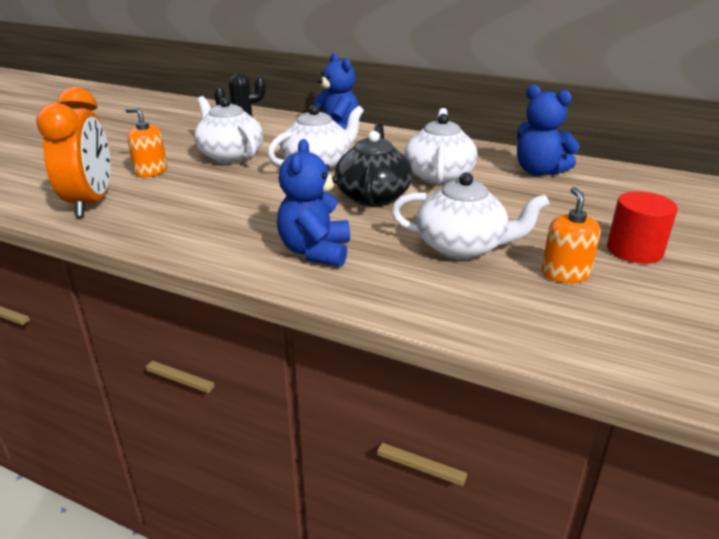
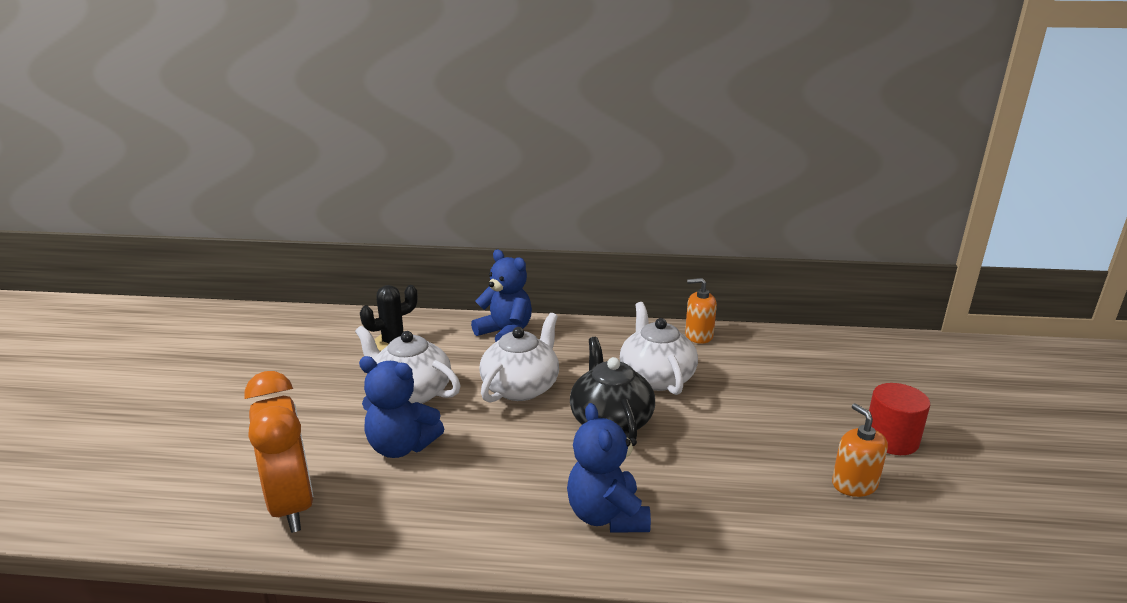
camera: 20 degrees left, 5 degrees down
orange soap dispenser [125,108,167,177] -> orange soap dispenser moved to [685,278,717,344]
white teapot [391,172,549,259] -> none
blue teddy bear [517,85,580,176] -> blue teddy bear moved to [359,356,444,458]

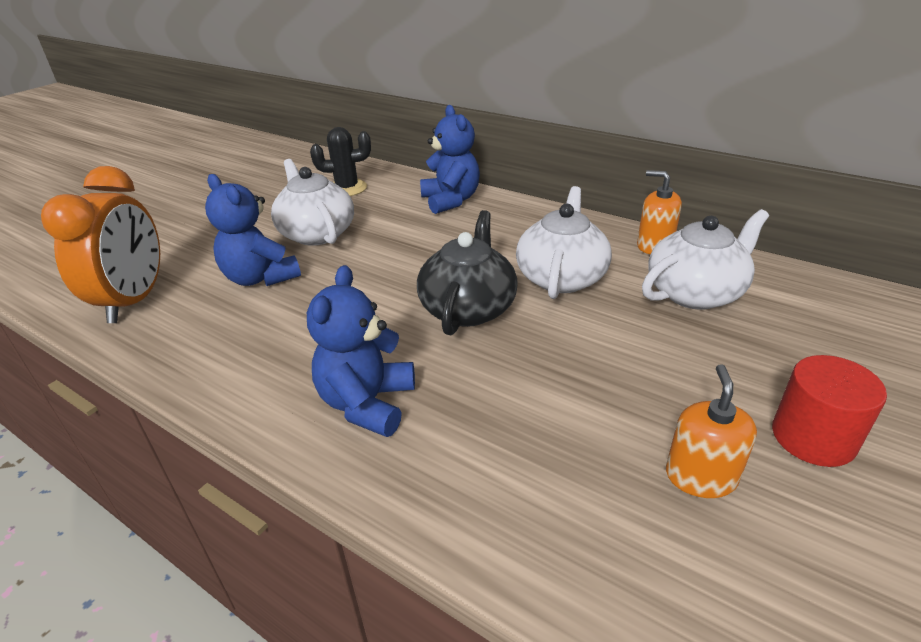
camera: 30 degrees right, 10 degrees up
white teapot [479,313,559,403] -> white teapot moved to [642,209,769,309]

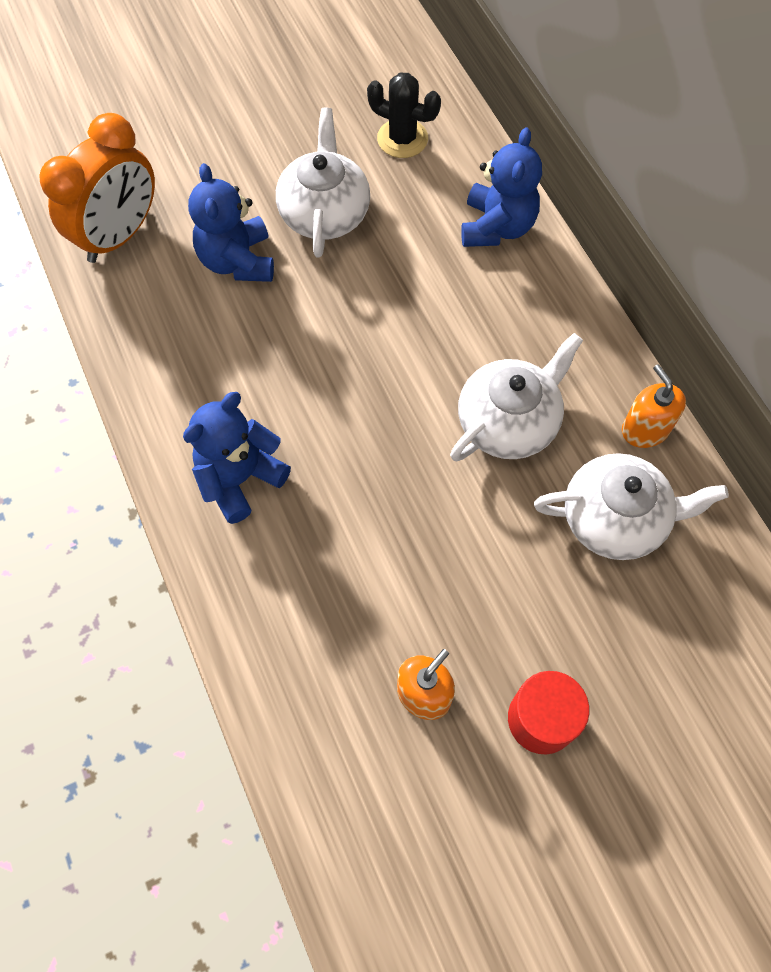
camera: 30 degrees right, 30 degrees up
black teapot [417,210,518,335] -> none

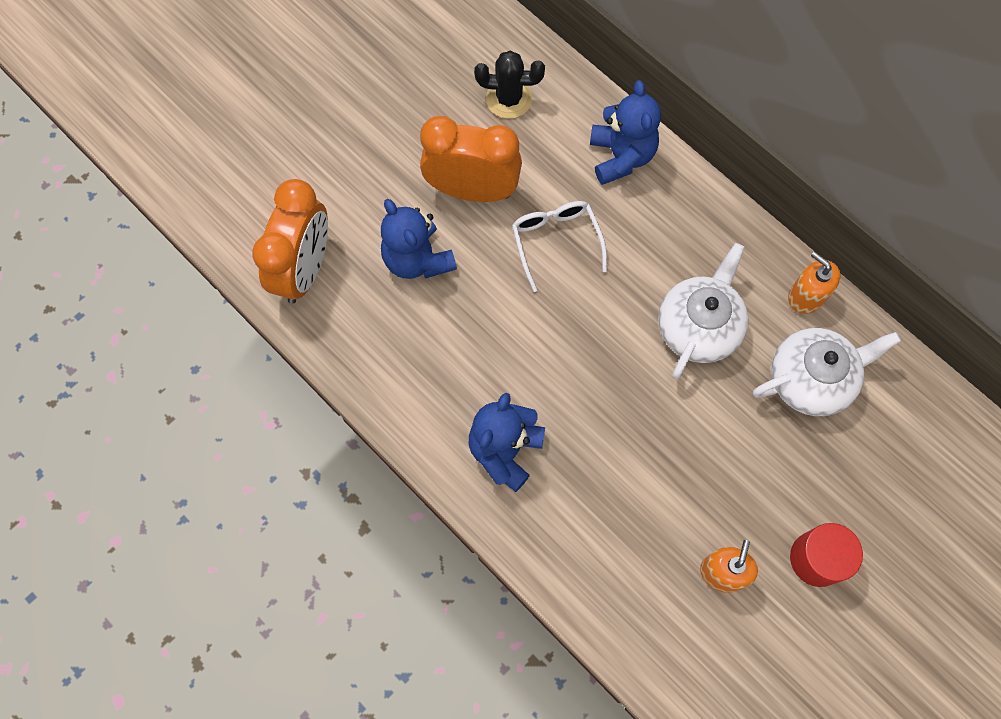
camera: 20 degrees left, 5 degrees up
white teapot [276,108,370,258] -> orange clock [420,116,522,202]
none -> white glasses [512,201,607,292]

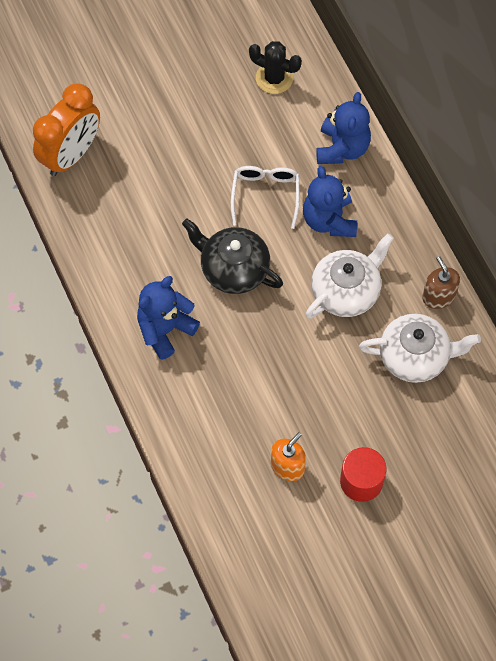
camera: 20 degrees right, 5 degrees down
blue teddy bear [381,199,457,279] -> blue teddy bear moved to [303,166,357,237]
orange clock [420,116,522,202] -> none
orange soap dispenser [788,251,840,314] -> brown soap dispenser [422,256,460,309]
none -> black teapot [182,219,283,294]

